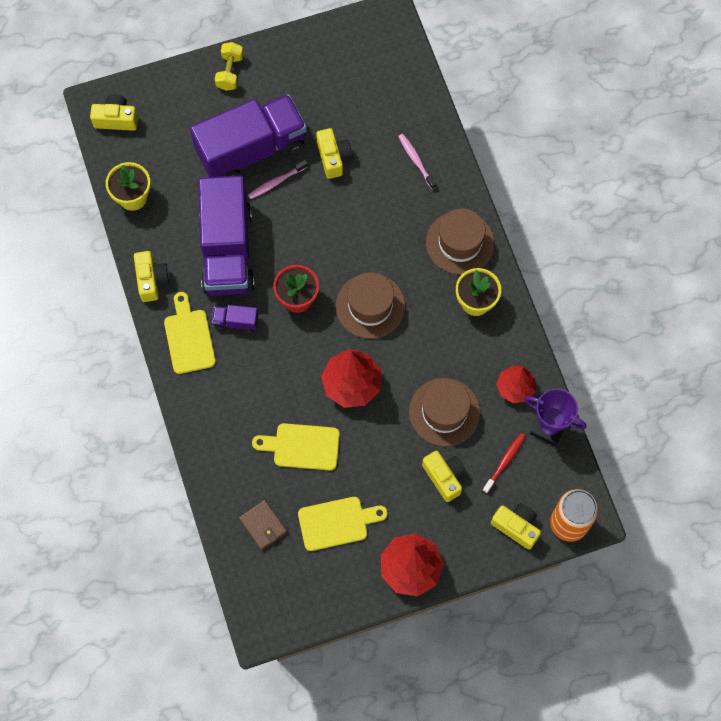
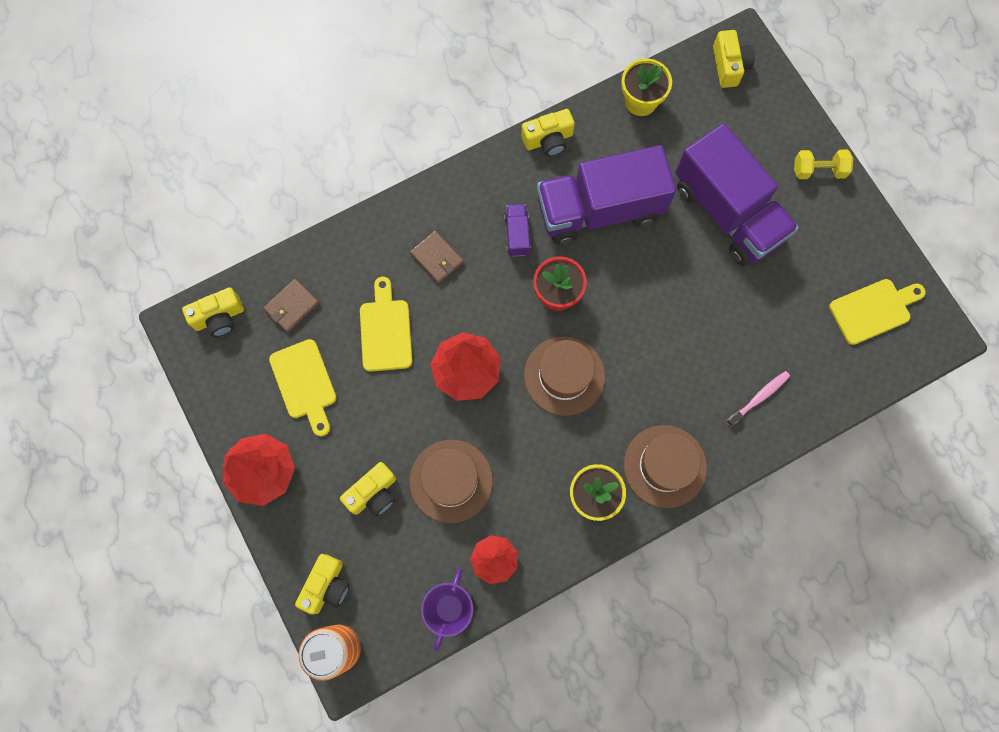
camera: 80 degrees right, 5 degrees up
yellow cutting board [164,292,216,374] -> yellow cutting board moved to [829,279,926,345]
pink toothbrush [248,160,308,199] -> none
yellow camera [316,128,352,179] -> yellow camera moved to [182,287,244,337]
red toothbrush [483,433,526,494] -> none
none -> brown wallet [410,231,464,284]

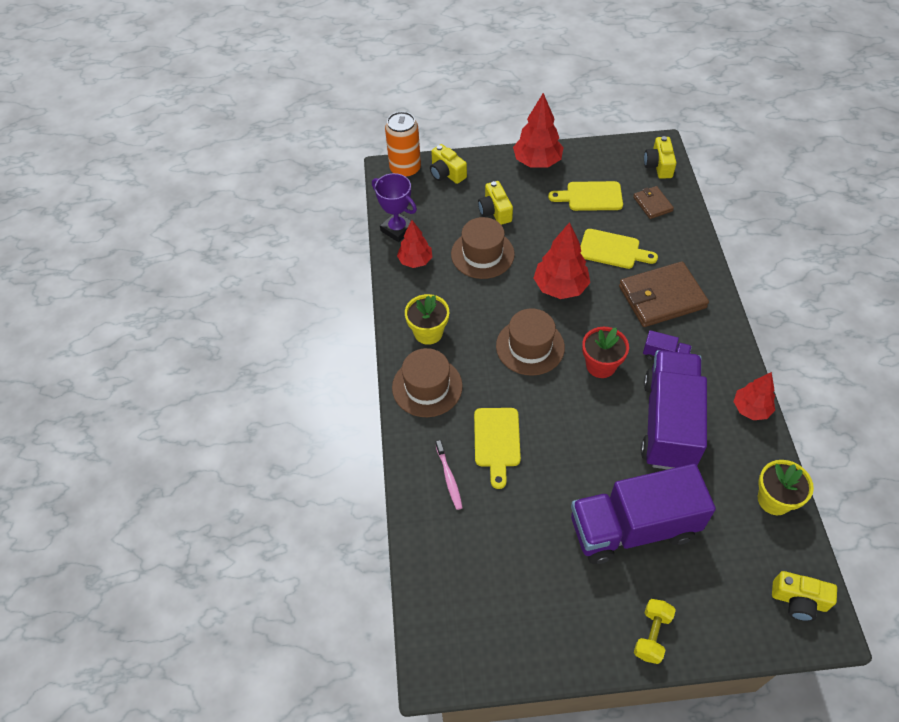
camera: 115 degrees right, 20 degrees down
brown wallet [410,231,464,284] -> brown wallet [619,261,709,327], size x1.94
yellow camera [521,109,575,157] -> red tree [733,372,775,420]
yellow cutting board [829,279,926,345] -> yellow cutting board moved to [474,408,521,489]

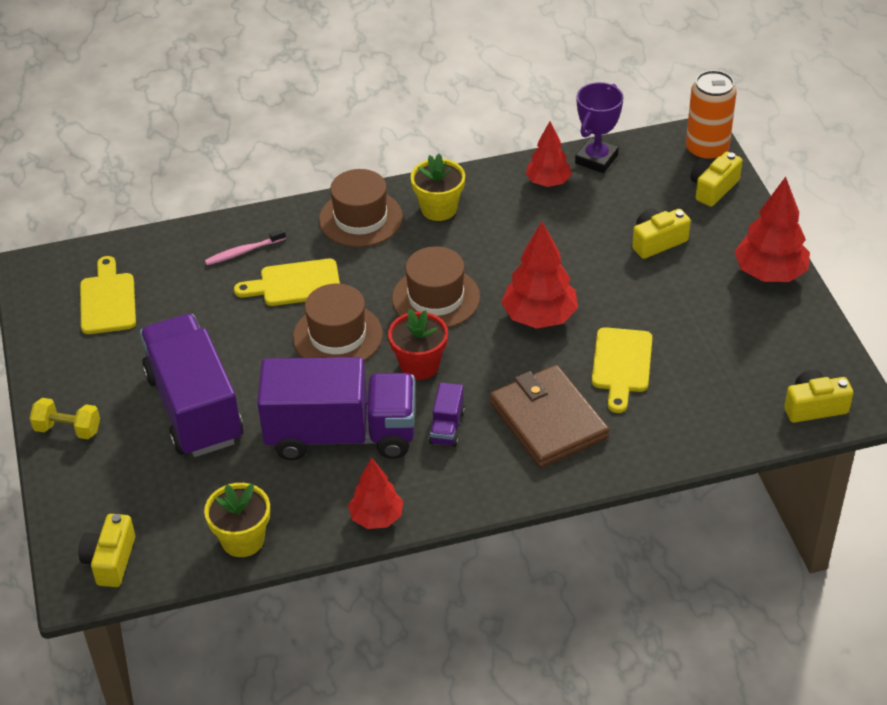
camera: 80 degrees right, 10 degrees down
brown hat [451,217,515,279] -> brown hat moved to [293,284,383,361]
yellow cutting board [548,181,623,211] -> yellow cutting board moved to [80,256,136,334]
brown wallet [633,186,674,219] -> none

